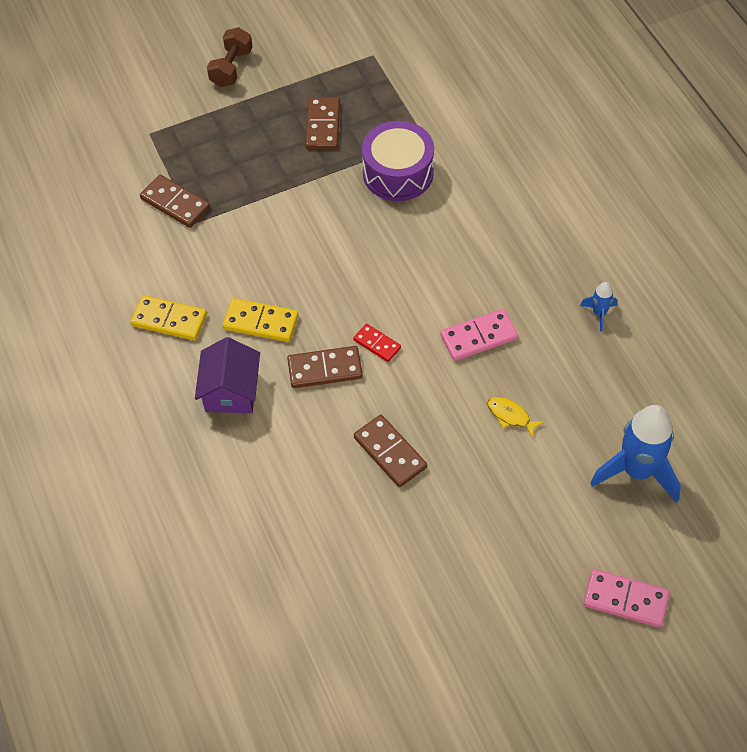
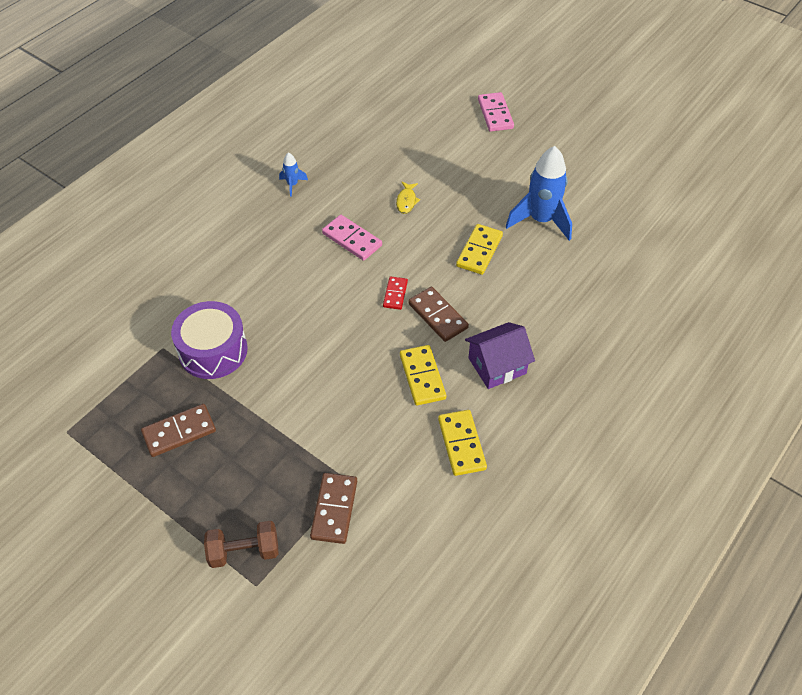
camera: 120 degrees left, 5 degrees down
brown dumbbell [207,27,253,87] -> brown dumbbell moved to [204,521,279,568]
brown domino [354,415,427,487] -> yellow domino [456,224,503,275]
blue rocket [591,405,681,503] -> blue rocket moved to [506,146,572,241]

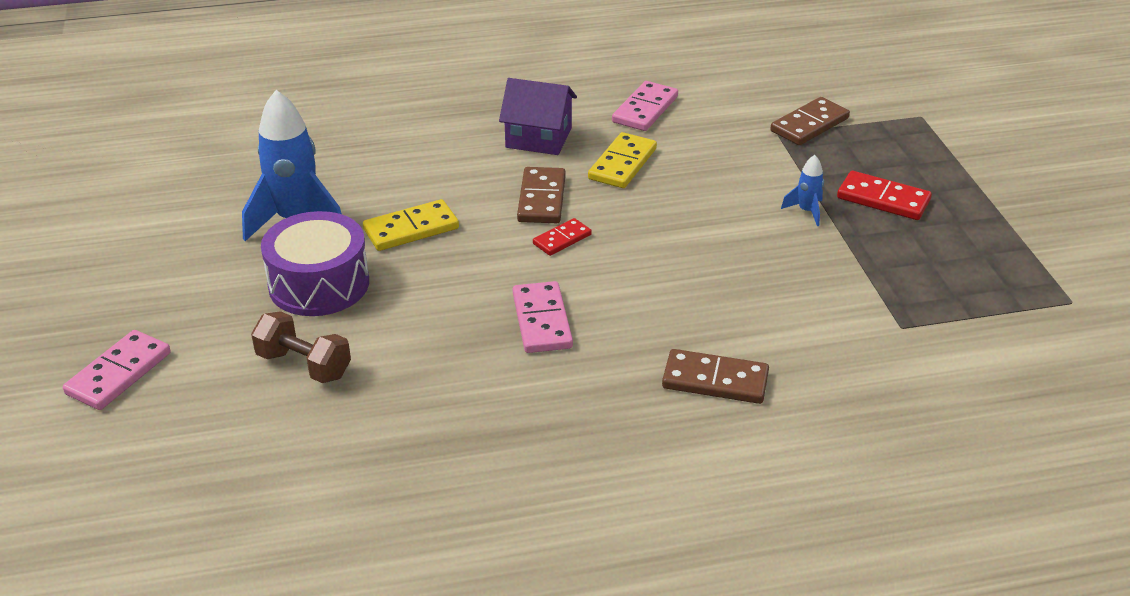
camera: 140 degrees left, 15 degrees down
brown domino [141,404,216,457] -> brown domino moved to [662,349,769,404]
purple drum [171,301,248,379] -> purple drum moved to [261,211,369,316]
brown dumbbell [204,521,279,568] -> brown dumbbell moved to [251,311,351,383]
blue rocket [279,152,308,197] -> blue rocket moved to [781,155,824,226]
yellow fish [396,182,420,214] -> none
yellow domino [438,410,487,476] -> pink domino [612,81,678,131]
none -> red domino [837,171,932,220]

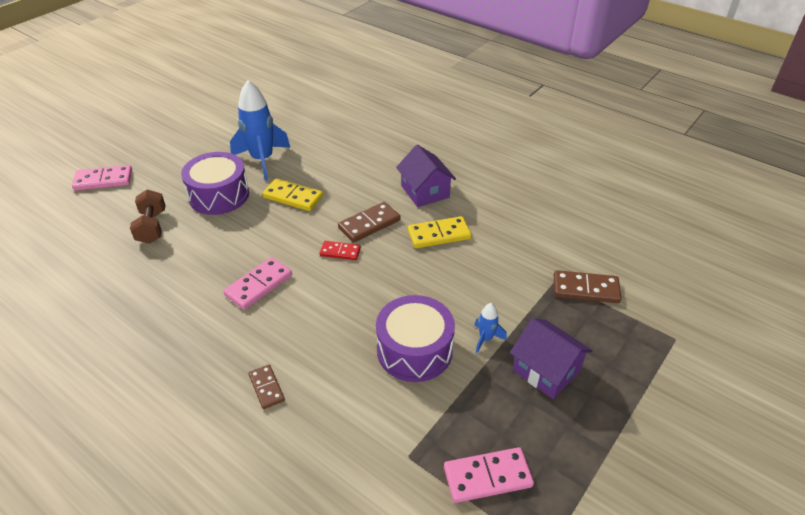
camera: 50 degrees right, 5 degrees up
pink domino [612,81,678,131] -> pink domino moved to [444,447,534,503]
brown domino [662,349,769,404] -> brown domino [249,365,285,409], size x0.63
red domino [837,171,932,220] -> purple house [510,318,593,399]
none -> purple drum [376,295,455,382]

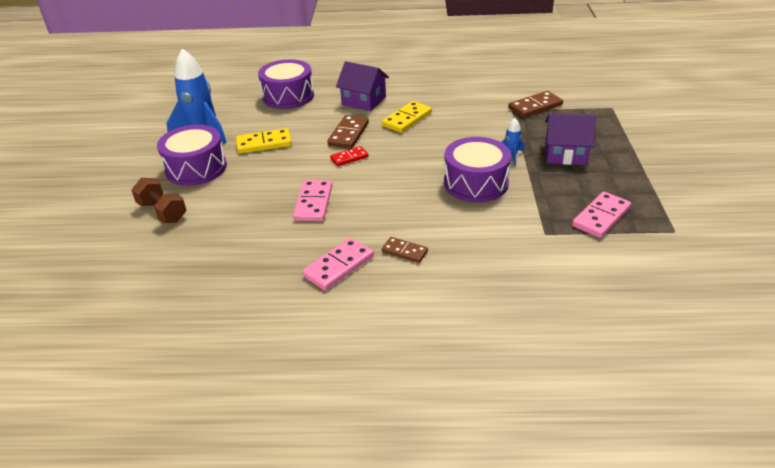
camera: 35 degrees left, 5 degrees down
pink domino [72,165,132,191] -> pink domino moved to [302,238,374,290]
none -> purple drum [258,59,314,109]

